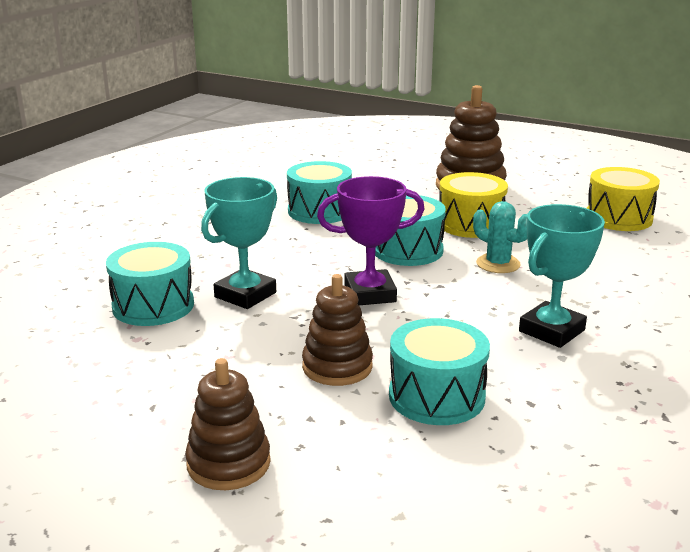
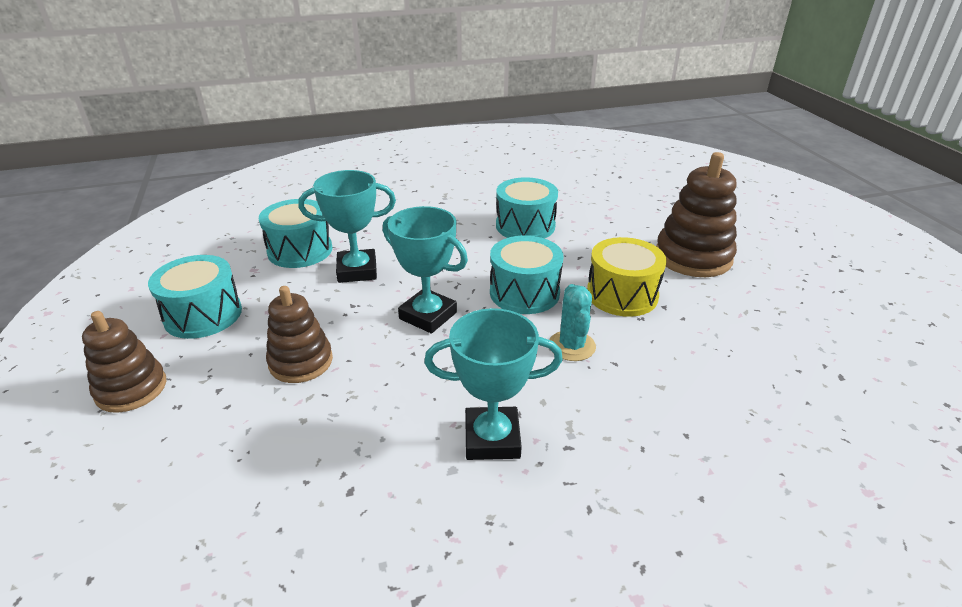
camera: 45 degrees right, 10 degrees up
purple trophy [317,176,425,305] -> turquoise trophy [383,206,468,333]
turquoise drum [389,318,490,425] -> turquoise drum moved to [148,255,242,339]
yellow drum [587,167,660,231] -> none

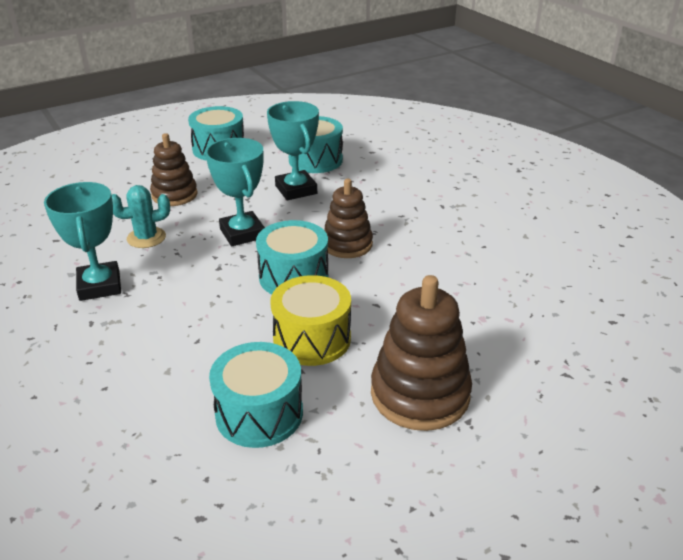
camera: 75 degrees right, 0 degrees up
brown stacking toy [82,311,166,413] -> brown stacking toy moved to [324,179,373,258]
turquoise trophy [383,206,468,333] -> turquoise trophy turned 45 degrees counterclockwise [205,138,265,246]
turquoise drum [496,177,558,238] -> turquoise drum moved to [209,342,303,448]
turquoise cactus [550,284,596,361] -> turquoise cactus moved to [111,185,170,248]

